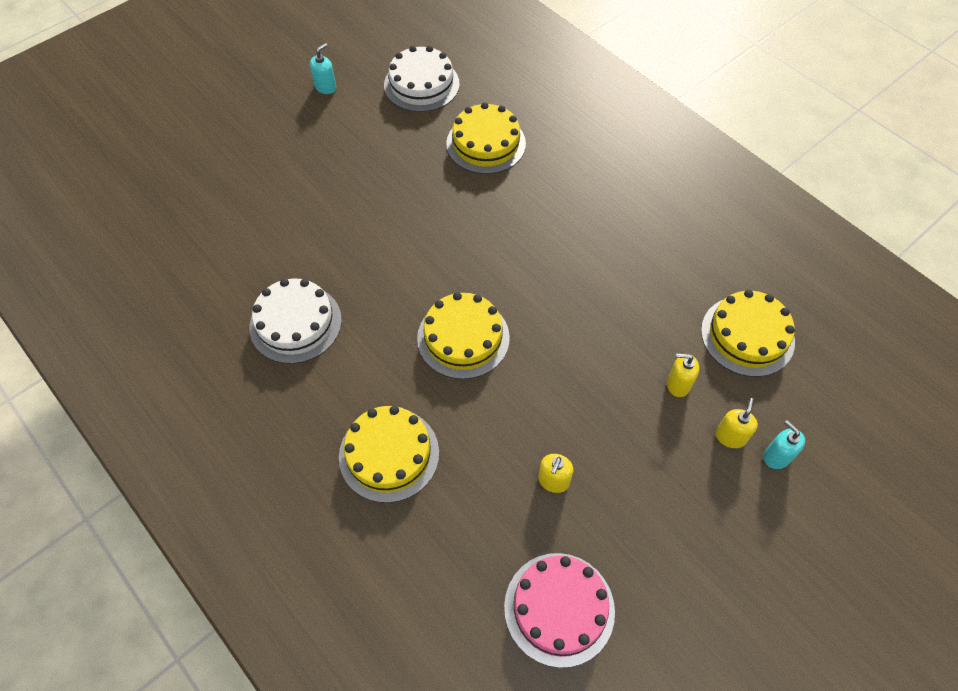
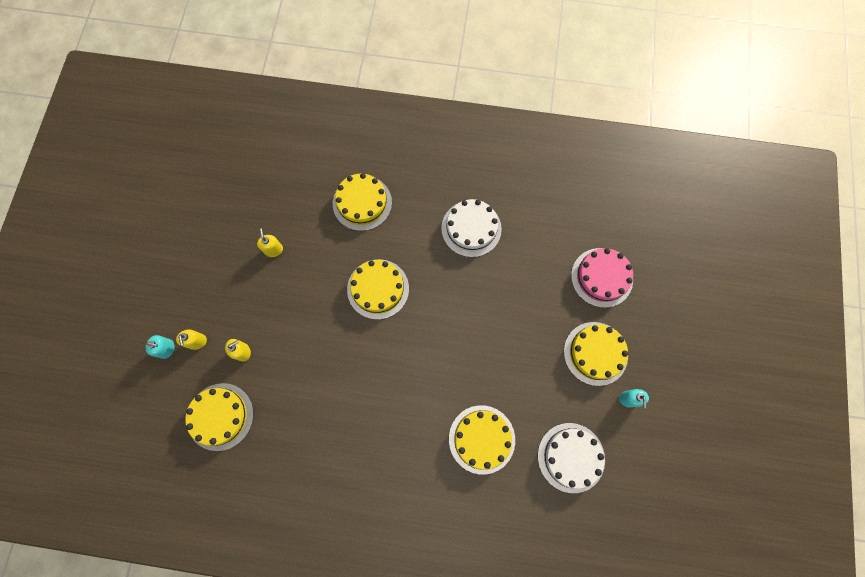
camera: 140 degrees right, 15 degrees up
pink cake [504,553,615,668] -> pink cake moved to [571,248,633,308]
none -> yellow cake [564,322,628,386]

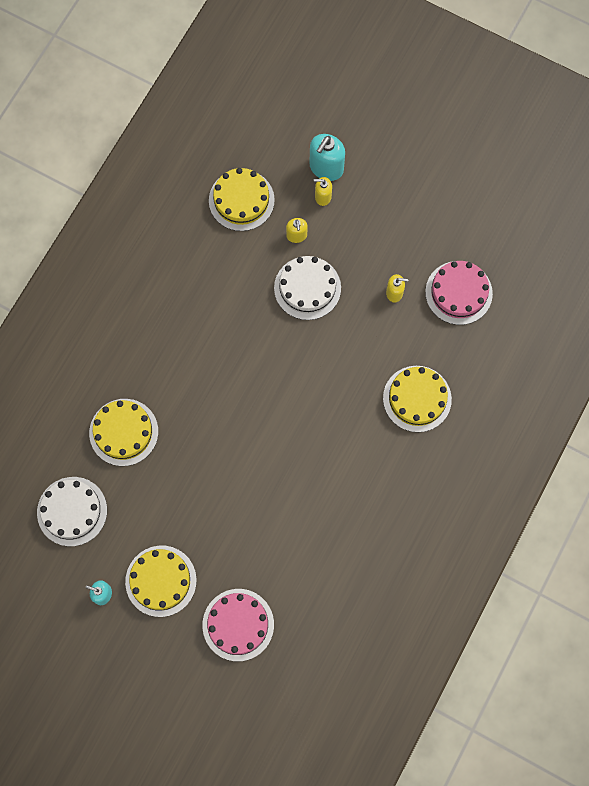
camera: 110 degrees right, 0 degrees up
turquoise soap dispenser [146,335,175,359] -> turquoise soap dispenser [309,134,345,181], size x1.75
yellow cake [347,259,409,320] -> none
white cake [441,199,502,257] -> white cake moved to [274,256,341,320]
none -> pink cake [425,261,493,325]

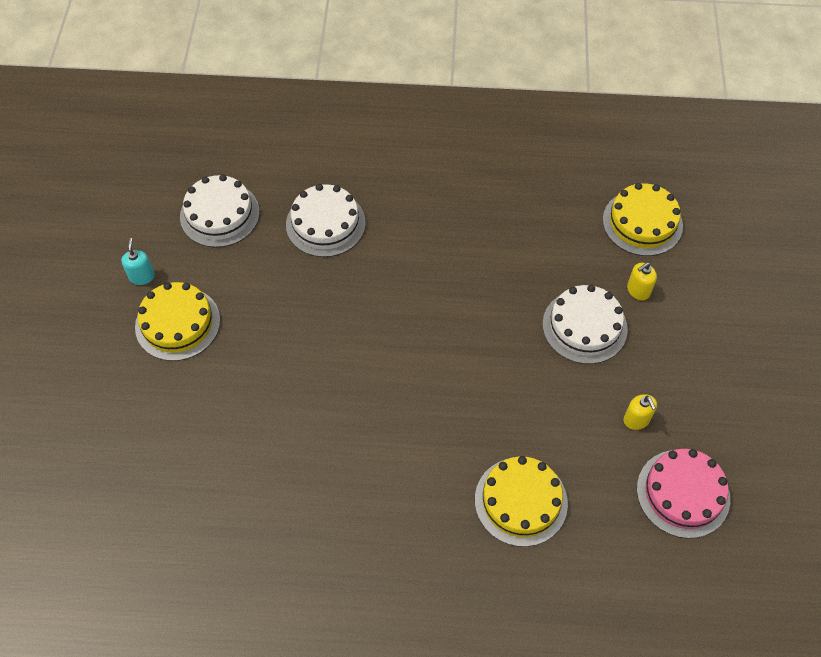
camera: 65 degrees right, 15 degrees down
yellow cake [89,399,158,466] -> white cake [286,184,366,257]
pink cake [202,589,274,661] -> none
turquoise soap dispenser [309,134,345,181] -> none
yellow soap dispenser [314,177,332,206] -> none

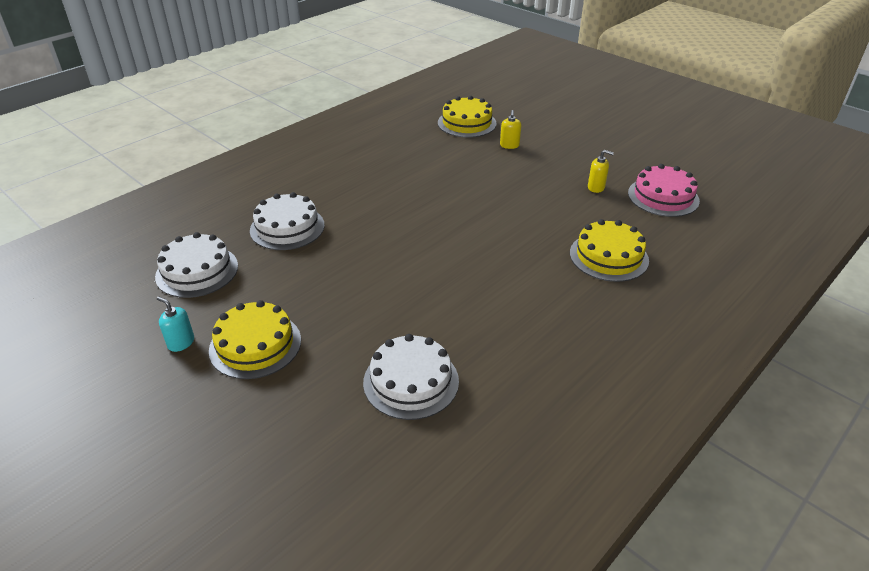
camera: 50 degrees left, 20 degrees down
white cake [543,285,628,364] -> white cake moved to [363,334,459,420]

